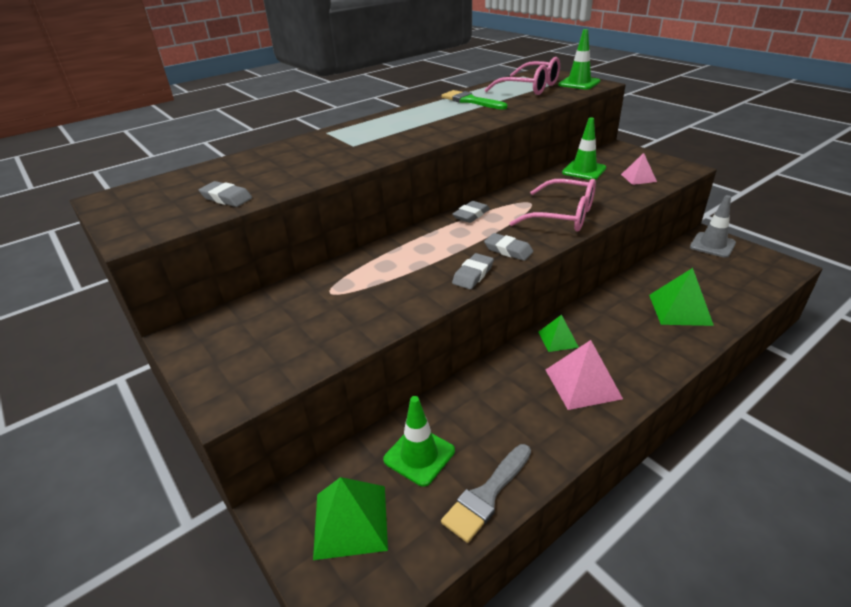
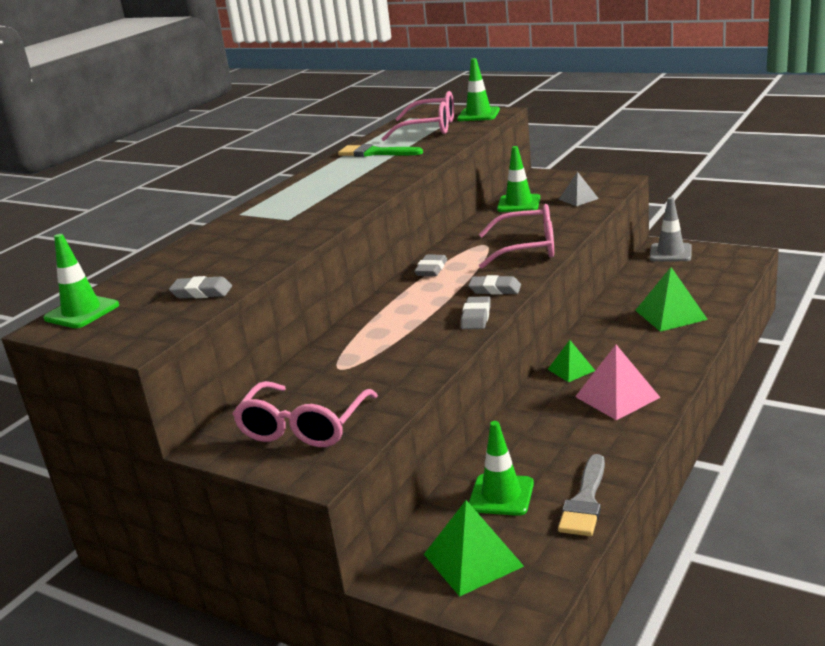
camera: 20 degrees left, 10 degrees down
pink pyramid [621,153,657,185] -> grey pyramid [559,172,599,206]
none -> green traffic cone [44,234,119,328]
none -> pink glasses [233,381,378,447]

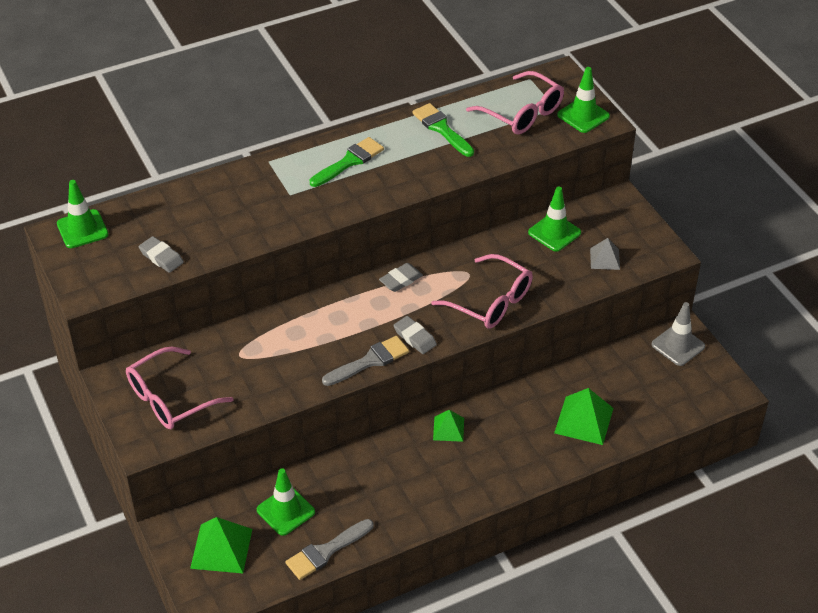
camera: 30 degrees right, 20 degrees up
grey eraser [461,296,491,329] -> grey brush [322,336,409,386]
pink pyramid [575,345,661,420] -> none
none -> green brush [310,137,384,187]

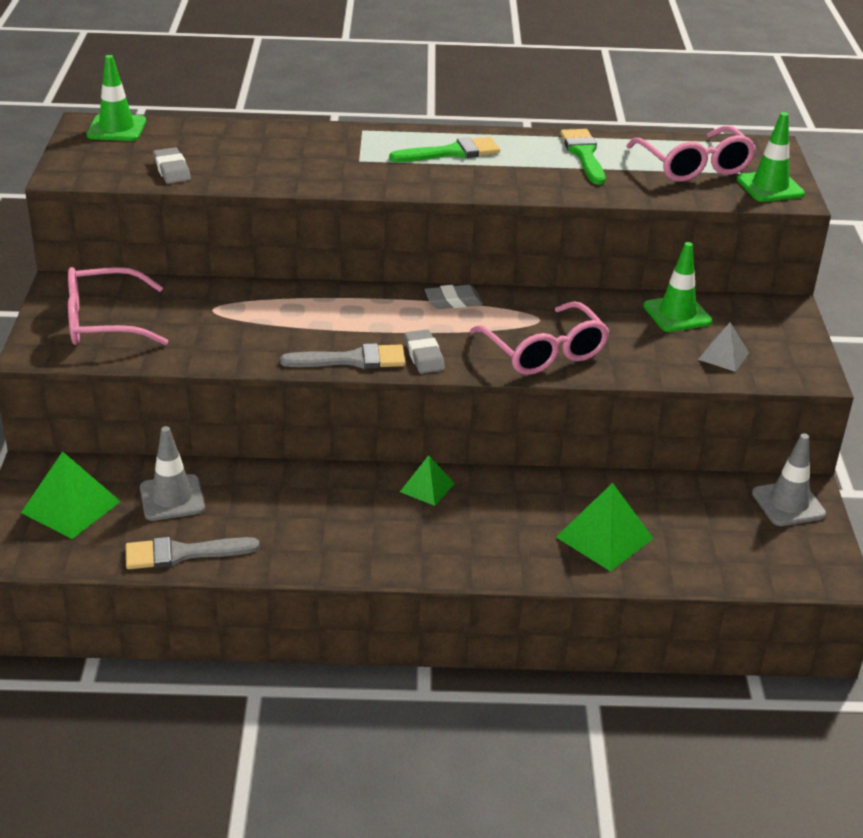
camera: 25 degrees right, 10 degrees down
green traffic cone [257,468,315,536] -> grey traffic cone [140,426,205,521]

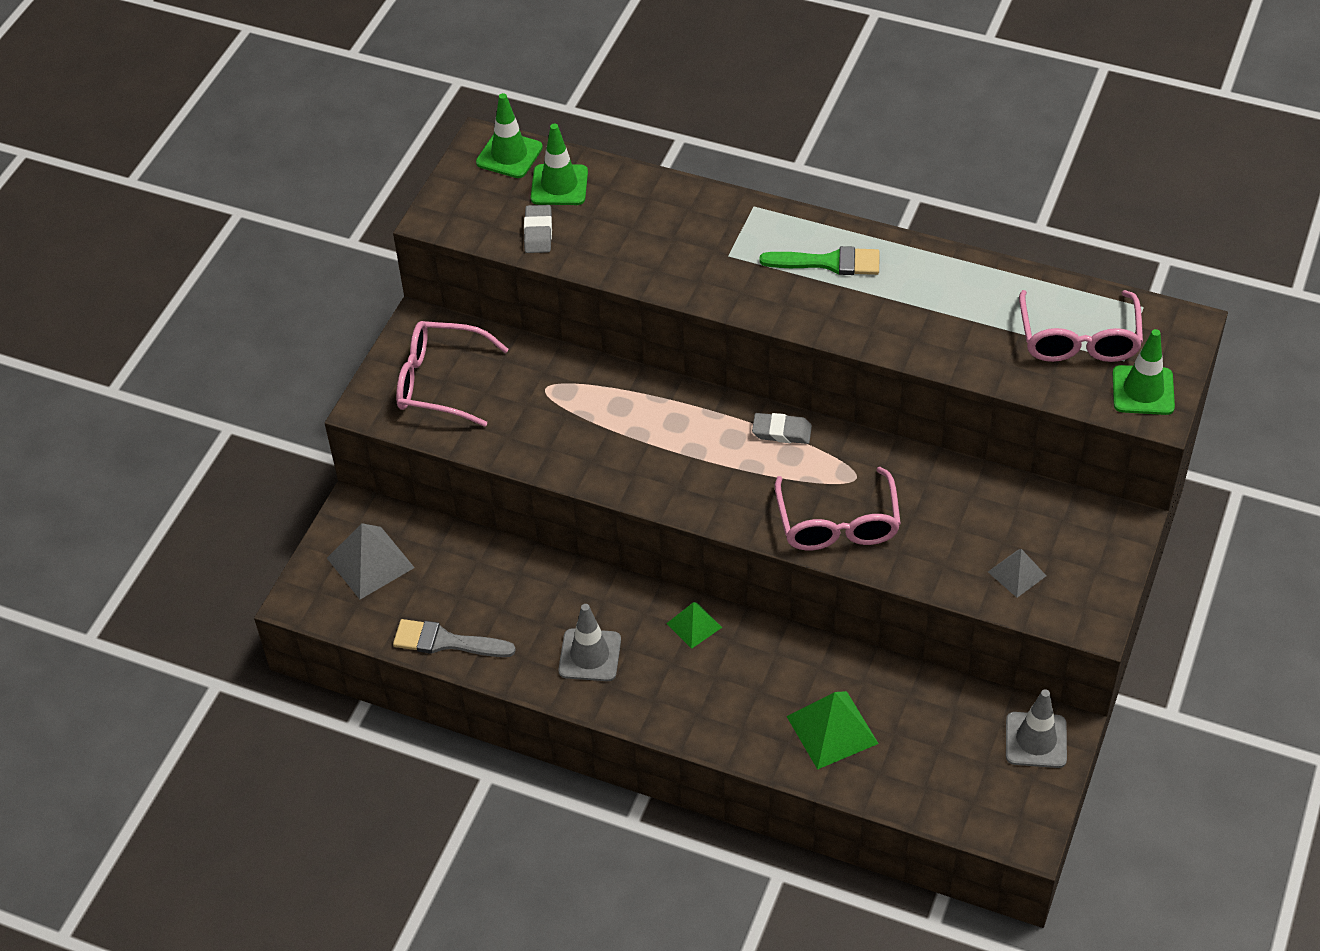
camera: 25 degrees right, 15 degrees up
green pyramid [21,451,121,539] -> grey pyramid [327,523,415,599]
grey traffic cone [140,426,205,521] -> grey traffic cone moved to [558,604,621,681]
grey brush [280,343,405,369] -> none
grey eraser [404,329,445,373] -> none
green brush [560,129,605,185] -> none
green traffic cone [643,242,712,332] -> green traffic cone moved to [531,124,588,205]

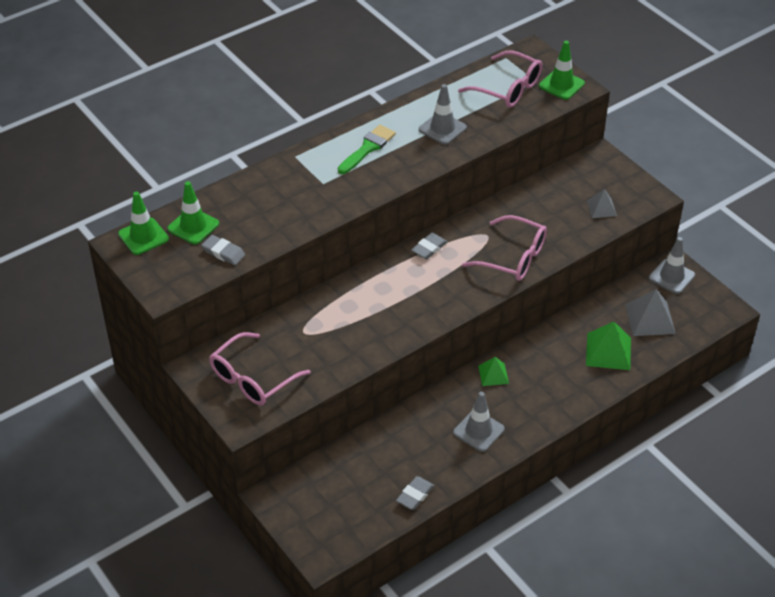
camera: 60 degrees left, 5 degrees down
grey pyramid [327,523,415,599] -> grey pyramid moved to [625,289,676,336]
grey brush [393,619,516,657] -> grey eraser [396,476,434,510]
none -> grey traffic cone [419,84,467,145]

